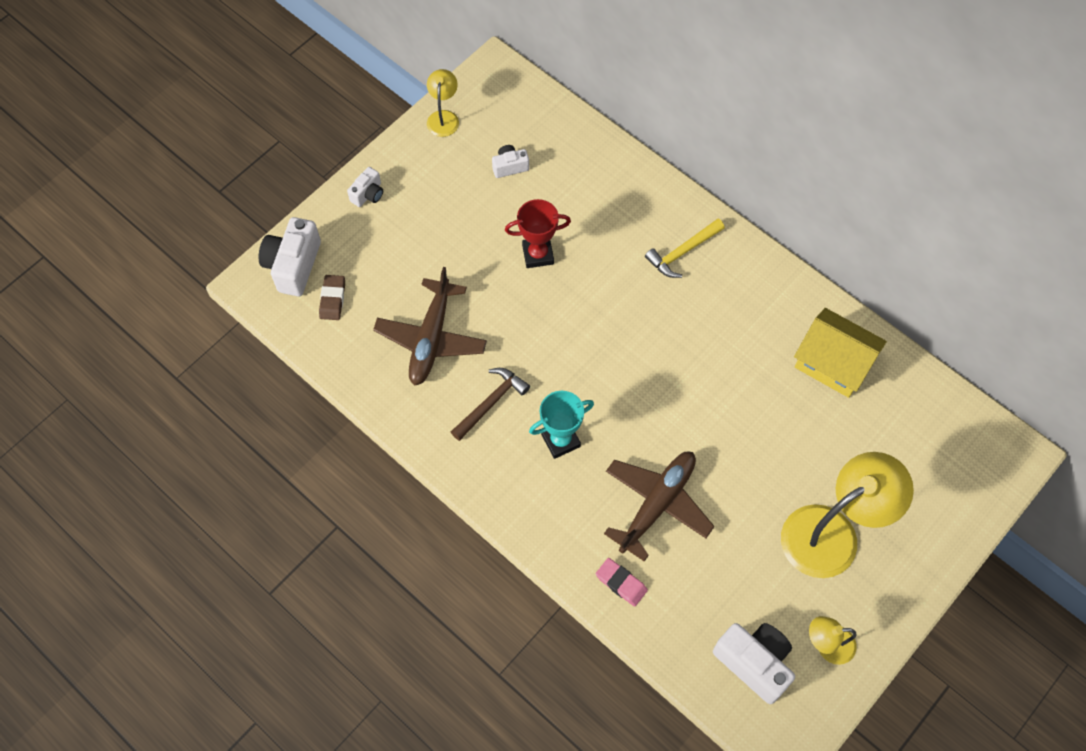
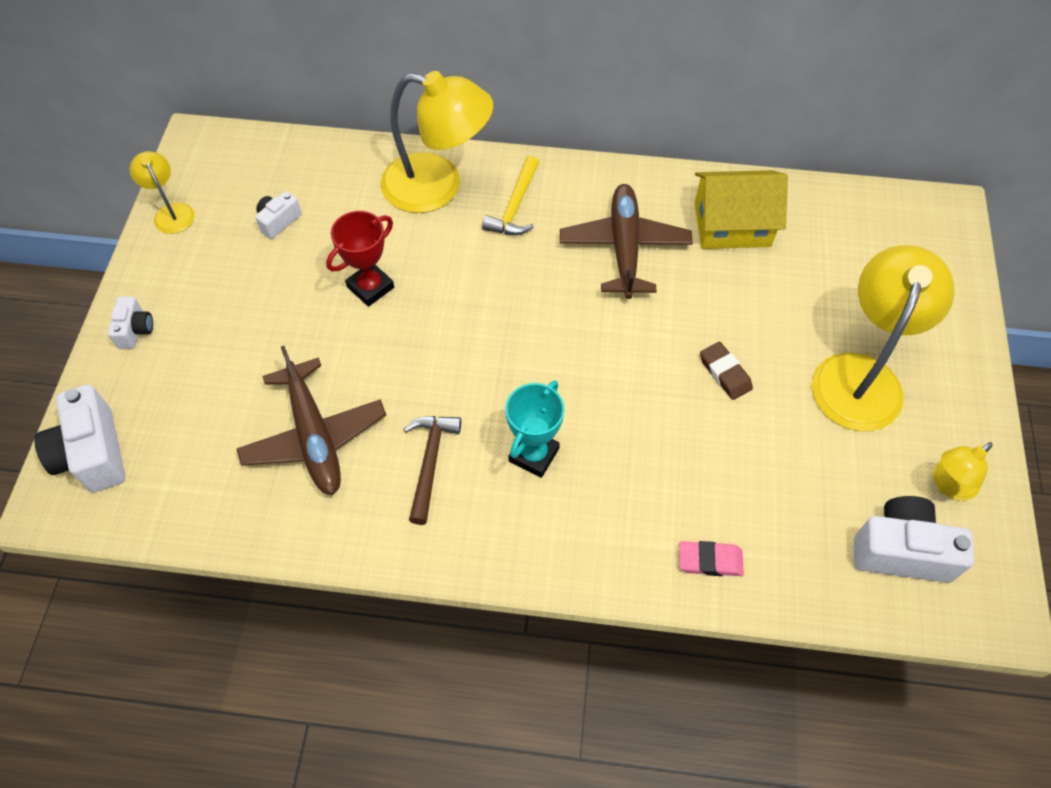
camera: 35 degrees left, 5 degrees down
brown eraser [319,275,345,320] -> brown eraser moved to [700,342,753,400]
brown plane [604,452,715,561] -> brown plane moved to [560,184,693,299]
none -> yellow lamp [381,71,493,213]

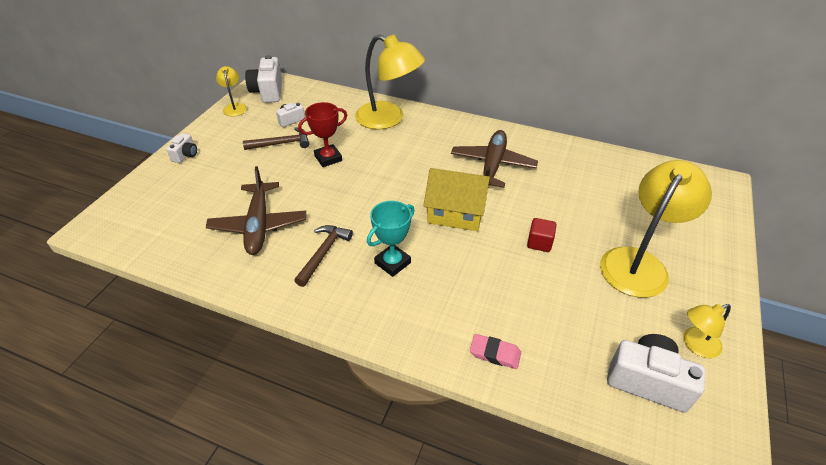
camera: 15 degrees right, 15 degrees down
white camera [34,385,125,492] -> white camera moved to [245,55,282,103]
yellow hammer [482,156,539,235] -> none
yellow house [694,170,788,249] -> yellow house moved to [423,168,491,231]
brown eraser [700,342,753,400] -> red cube [527,218,556,252]
none -> brown hammer [243,127,309,150]

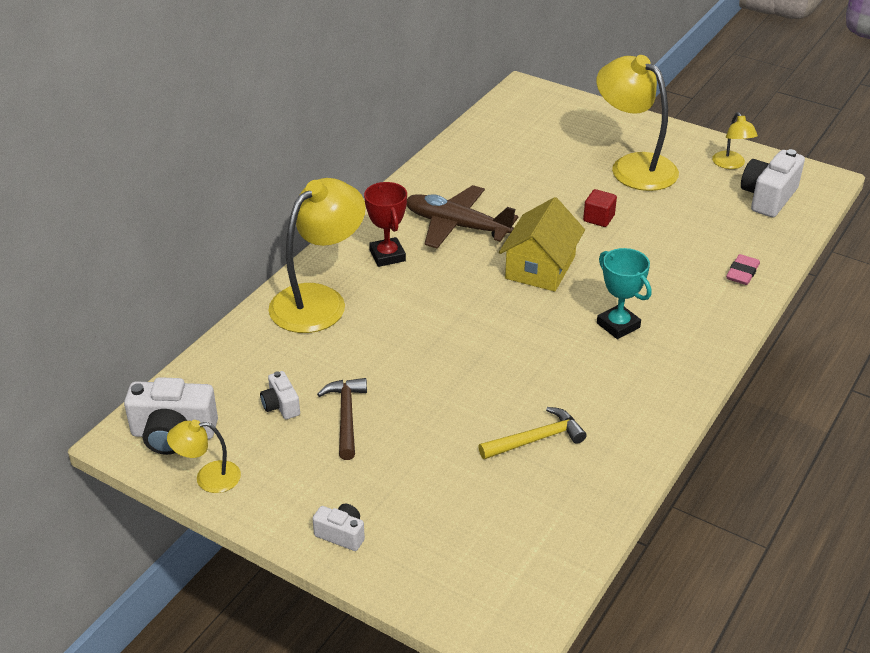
camera: 80 degrees left, 5 degrees down
brown plane [206,166,306,255] -> yellow hammer [478,407,587,459]
brown hammer [294,225,353,287] -> none
red trophy [298,102,347,167] -> red trophy moved to [364,182,407,267]

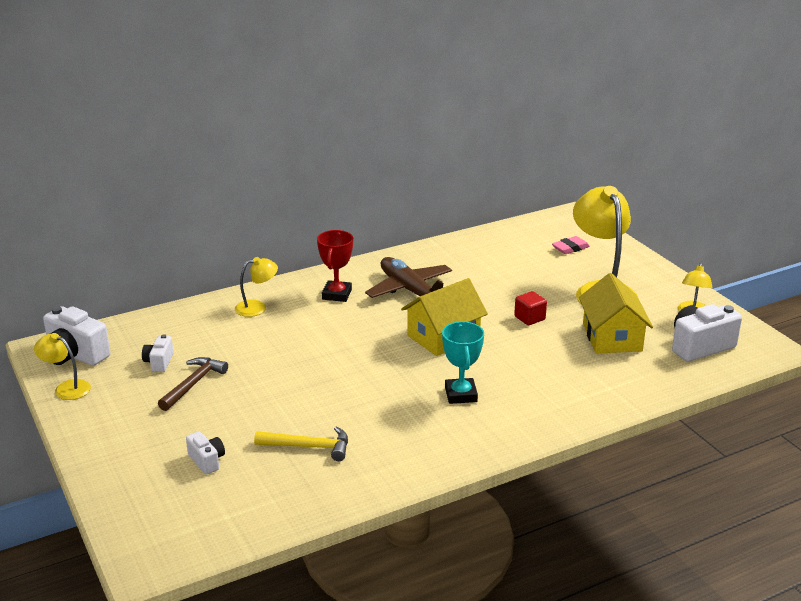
camera: 30 degrees right, 10 degrees down
yellow lamp [269,178,366,333] -> yellow lamp [235,257,278,317], size x0.49
white camera [313,504,365,551] -> white camera moved to [186,431,225,475]
pink eraser [726,254,760,285] -> pink eraser moved to [552,236,590,254]
none -> yellow house [579,273,653,353]

